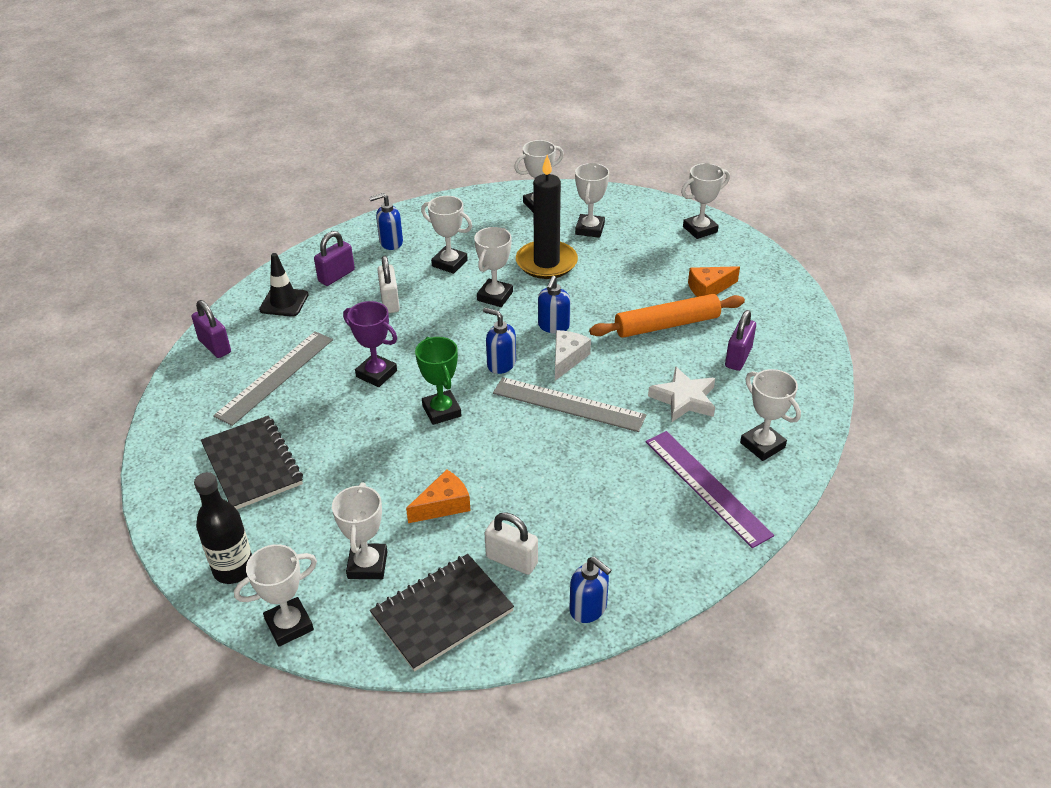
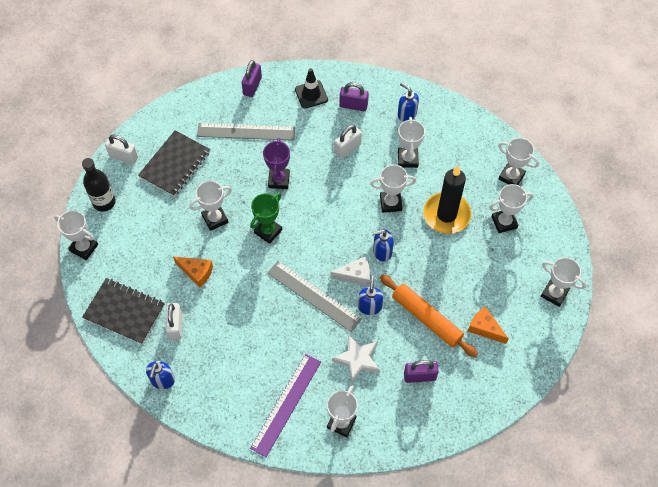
camera: 60 degrees right, 20 degrees up
white trophy [332,482,387,579] -> white trophy moved to [189,181,232,231]
blue soap dispenser [483,308,516,374] -> blue soap dispenser moved to [358,275,383,315]
grey ruler [493,377,646,432] -> grey ruler turned 45 degrees counterclockwise [267,261,362,332]
none -> white padlock [105,134,138,164]

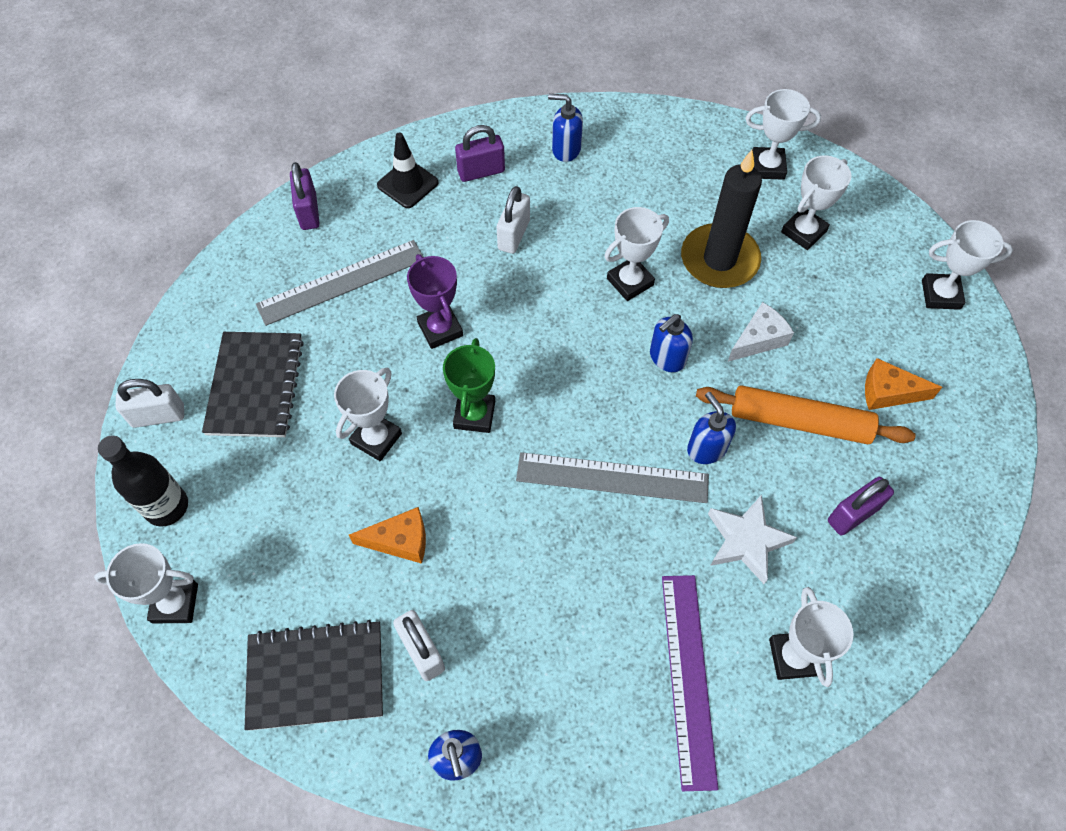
camera: 30 degrees left, 0 degrees up
white cheese [330,256,370,286] -> white cheese moved to [728,302,794,362]
white trophy [398,117,425,168] -> none

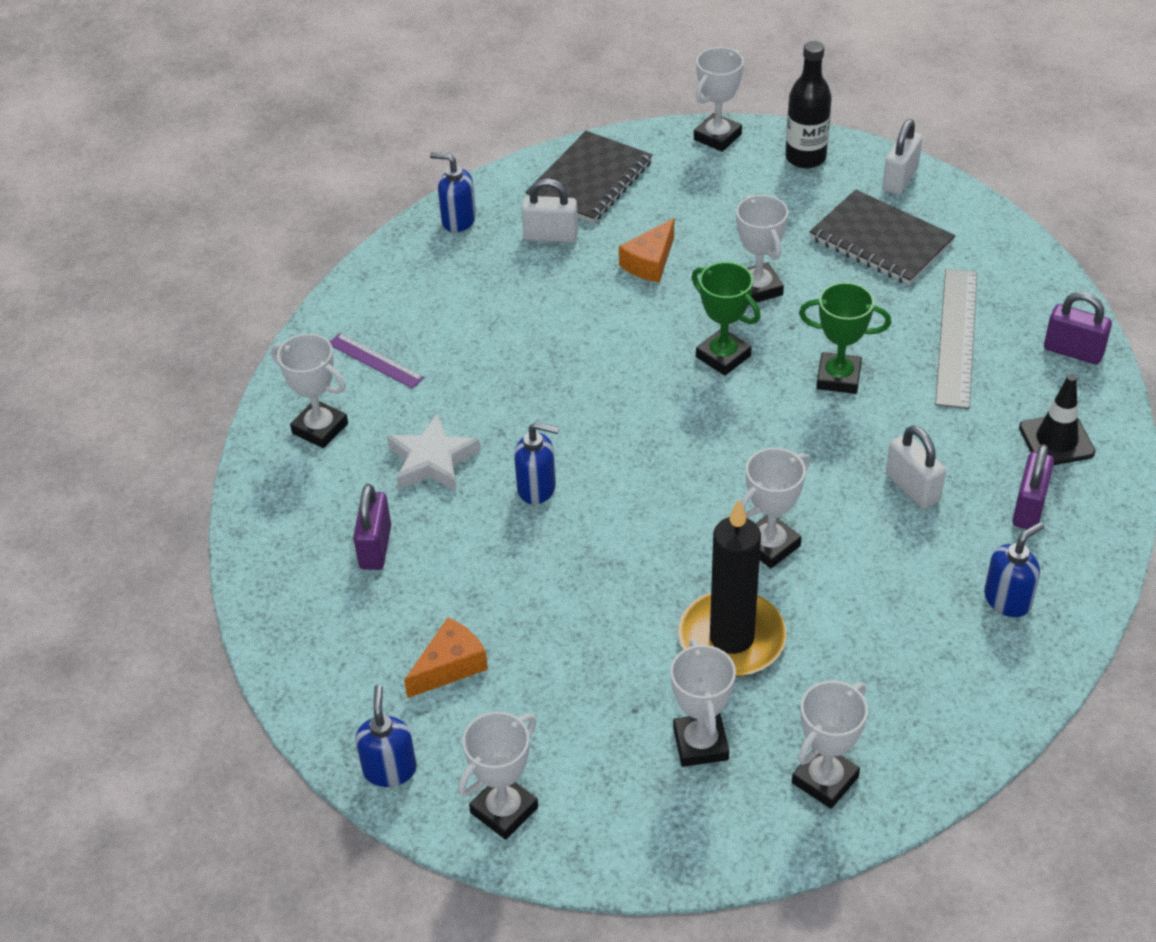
camera: 130 degrees right, 15 degrees down
purple trophy [407,254,463,349] -> green trophy [799,282,891,394]
grey ruler [516,452,709,503] -> none
white trophy [604,207,669,301] -> white trophy turned 45 degrees clockwise [741,448,810,568]
blue soap dispenser [650,314,693,372] -> blue soap dispenser moved to [355,685,417,787]
purple ruler [662,575,718,791] -> purple ruler [330,333,424,389], size x0.57
orange rolling pin [696,385,916,444] -> none
white cheese [728,302,794,362] -> none

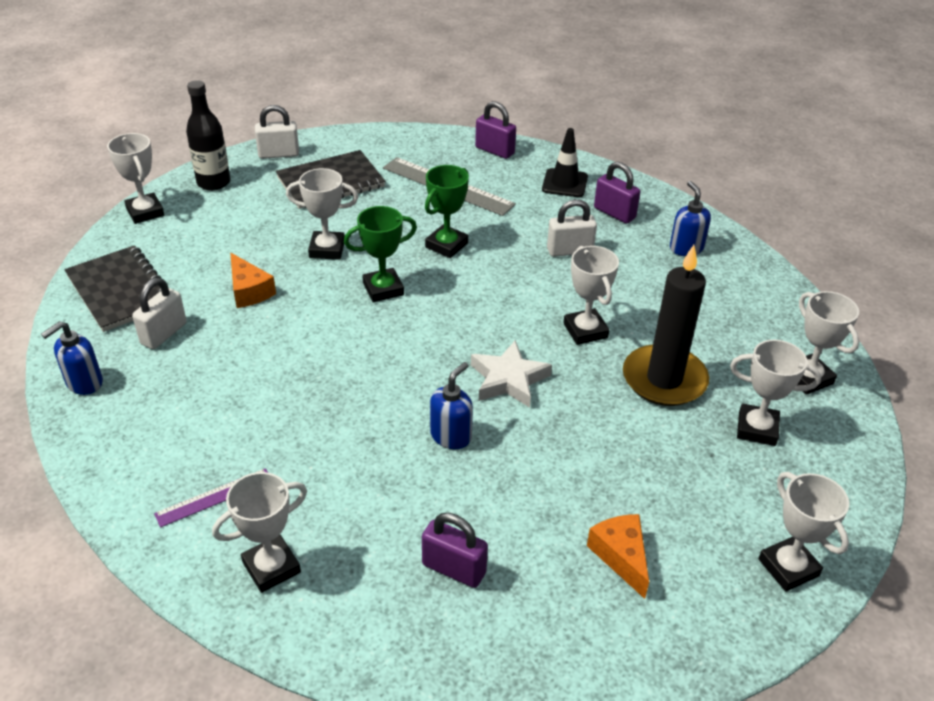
camera: 70 degrees left, 5 degrees down
blue soap dispenser [355,685,417,787] -> none
white star [387,414,481,491] -> white star moved to [471,340,552,408]
white padlock [882,119,922,195] -> white padlock turned 60 degrees counterclockwise [255,105,299,159]
purple padlock [1044,292,1112,364] -> purple padlock turned 75 degrees clockwise [475,101,516,159]

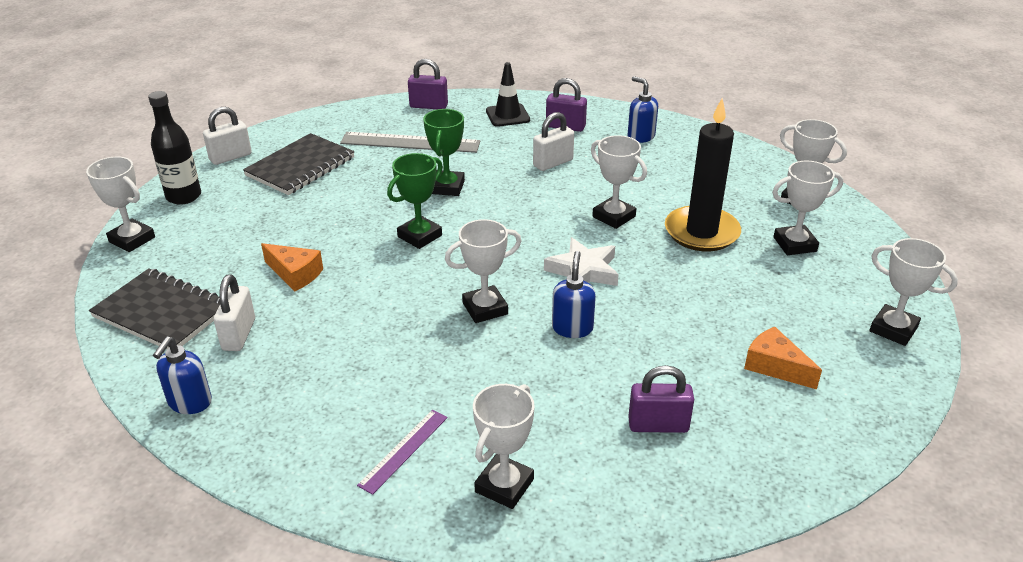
camera: 25 degrees left, 5 degrees down
white trophy [286,168,358,260] -> white trophy moved to [445,219,522,323]

